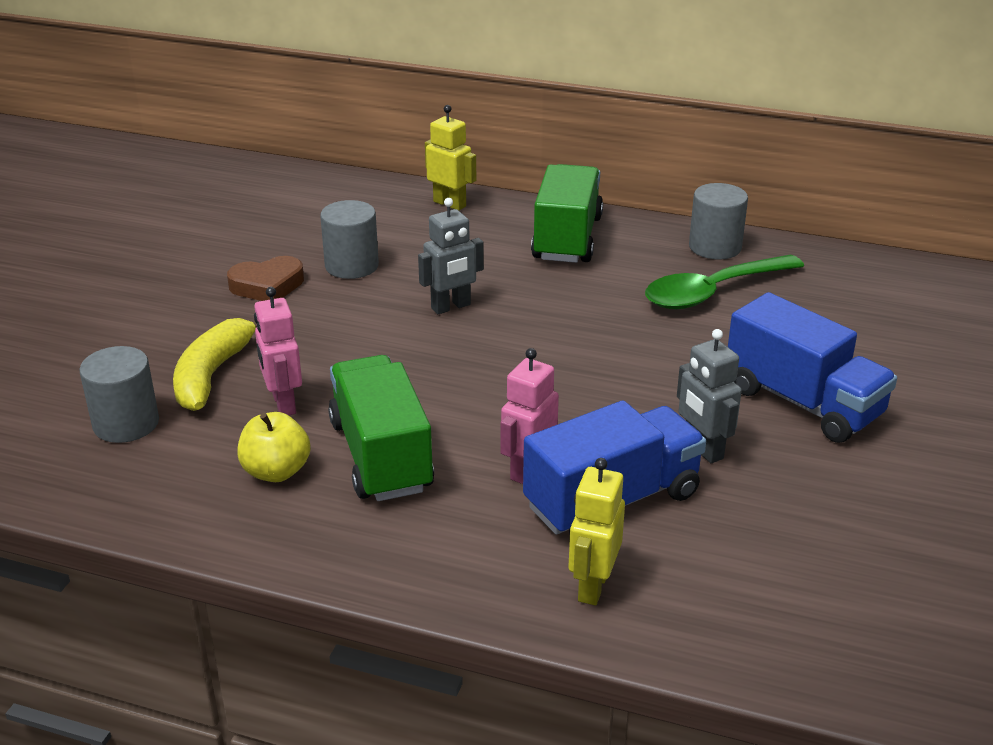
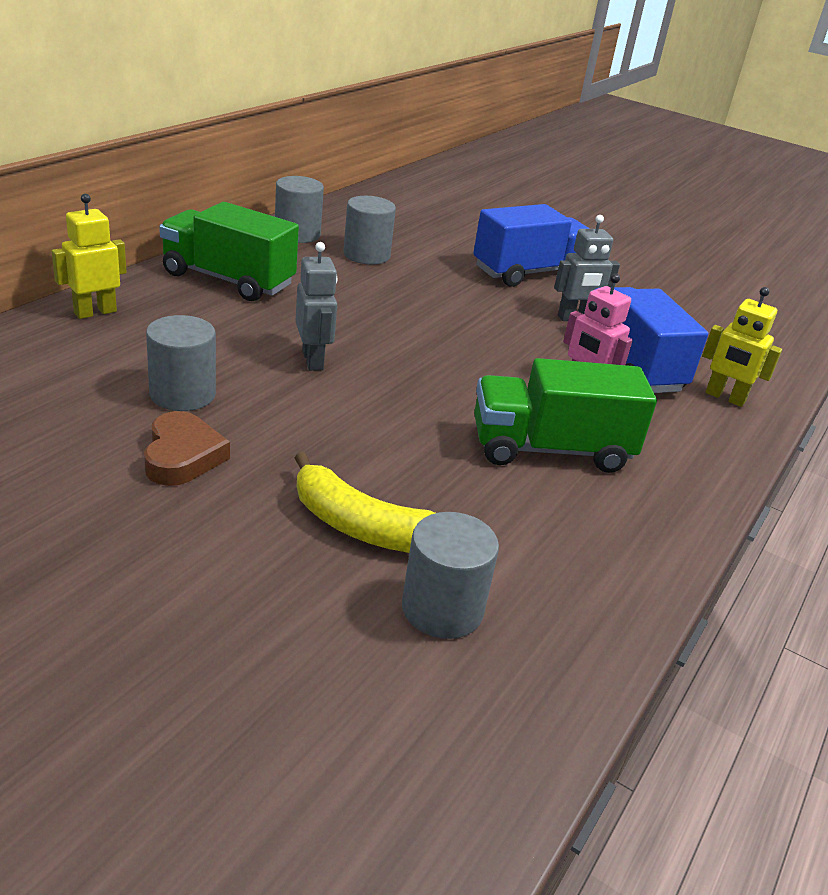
camera: 80 degrees left, 0 degrees up
yellow apple [238,412,311,482] -> none
pink robot [254,287,302,416] -> none
green spoon [645,254,804,309] -> grey cylinder [343,196,396,265]

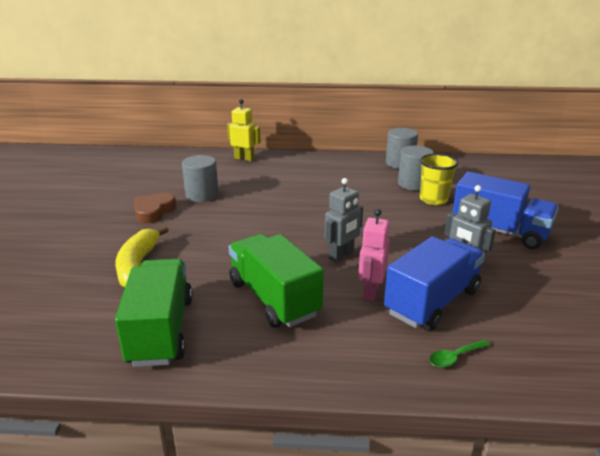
camera: 65 degrees right, 5 degrees down
brown heart [144,411,230,486] -> brown heart turned 150 degrees clockwise [135,193,176,223]
green truck [159,202,299,301] -> green truck moved to [115,259,193,367]
grey robot [295,242,337,371] -> grey robot moved to [325,178,363,262]
grey cylinder [402,512,499,639] -> none
yellow robot [702,287,782,407] -> green spoon [429,339,490,368]
none -> yellow cup [420,154,458,205]

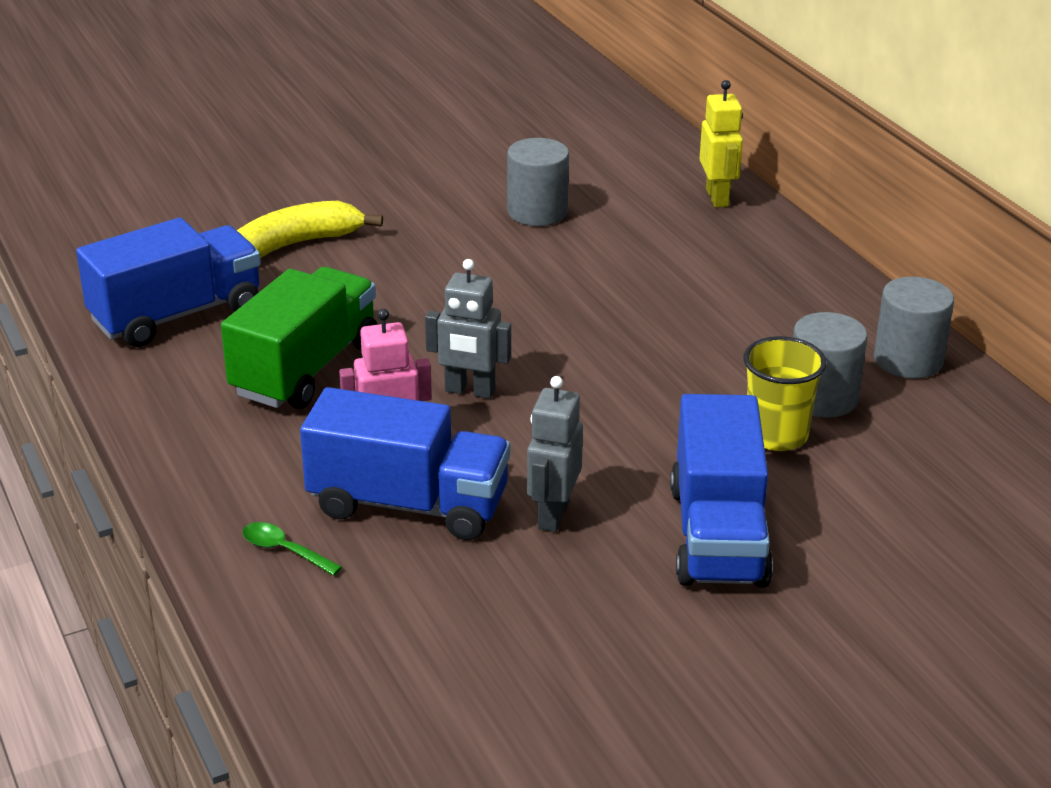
camera: 60 degrees right, 5 degrees up
green truck [115,259,193,367] -> blue truck [76,218,261,347]
brown heart [135,193,176,223] -> none

